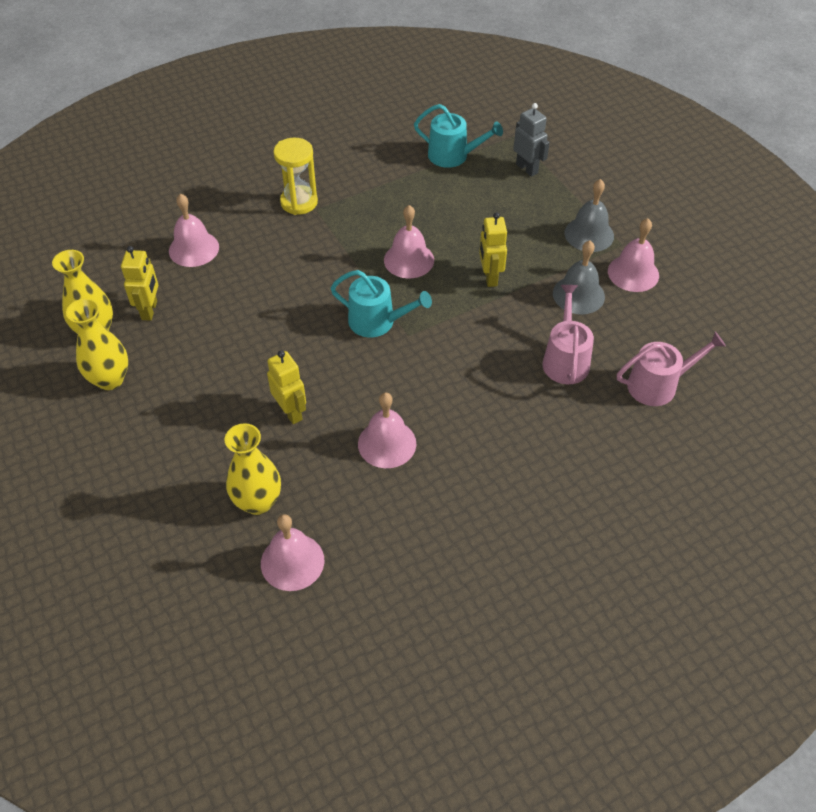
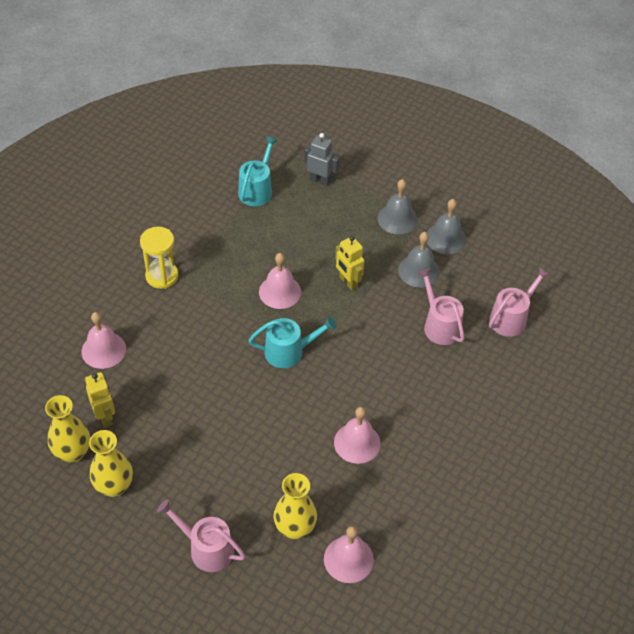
camera: 30 degrees left, 0 degrees up
yellow robot [267,350,306,424] -> none
turquoise watering can [414,104,503,168] -> turquoise watering can turned 60 degrees counterclockwise [238,136,278,206]
pink bell [608,218,659,292] -> grey bell [427,199,466,254]
none -> pink watering can [157,500,246,572]

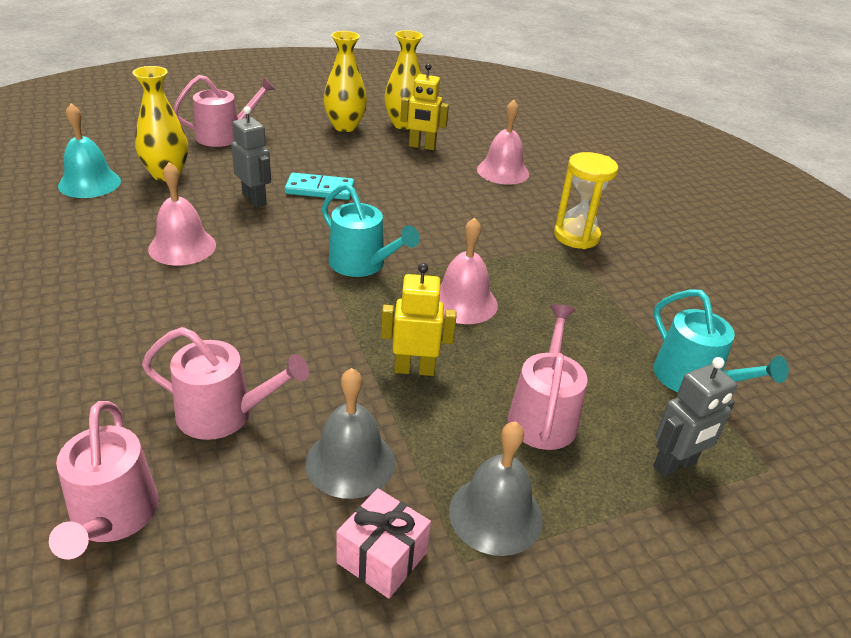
camera: 125 degrees right, 15 degrees down
turquoise watering can [249,316,337,368] -> turquoise watering can turned 75 degrees counterclockwise [322,183,420,277]
pink bell [324,526,374,583] -> turquoise bell [58,103,121,198]
grey bell [427,199,466,254] -> pink gift [336,488,431,598]
none -> grey robot [231,106,271,207]
none -> turquoise domino [285,173,354,200]
none -> pink watering can [508,304,588,450]

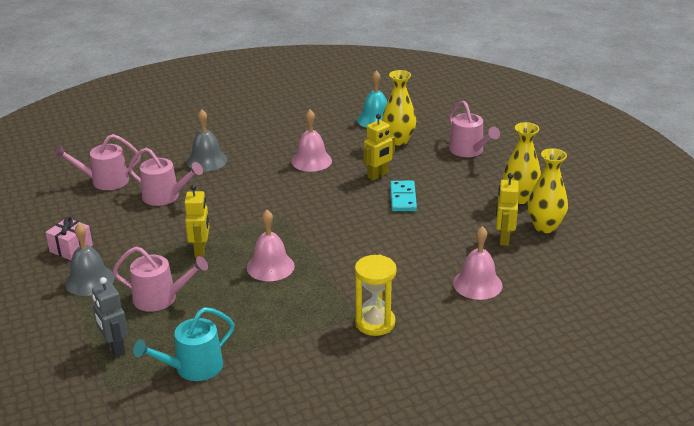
camera: 90 degrees right, 5 degrees down
pink watering can [142,327,309,440] -> pink watering can turned 75 degrees counterclockwise [128,148,203,206]
grey robot [231,106,271,207] -> yellow robot [363,114,395,180]
grey bell [305,368,395,499] -> grey bell moved to [187,109,227,171]
turquoise watering can [322,183,420,277] -> none

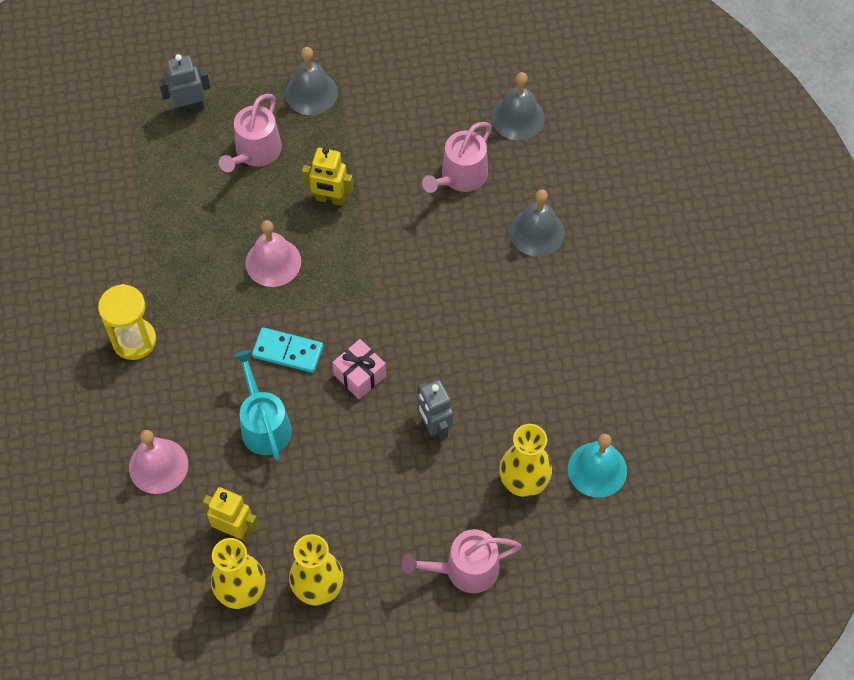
camera: 105 degrees right, 30 degrees up
pink gift [45,217,93,260] -> pink gift moved to [332,339,386,399]
pink watering can [54,134,141,190] -> grey bell [492,72,545,140]
turquoise watering can [133,307,235,381] -> turquoise watering can moved to [233,350,292,460]
pink bell [291,110,332,172] -> none
yellow robot [363,114,395,180] -> grey robot [417,380,453,442]
turquoise domino [390,181,417,211] -> turquoise domino moved to [252,327,323,373]

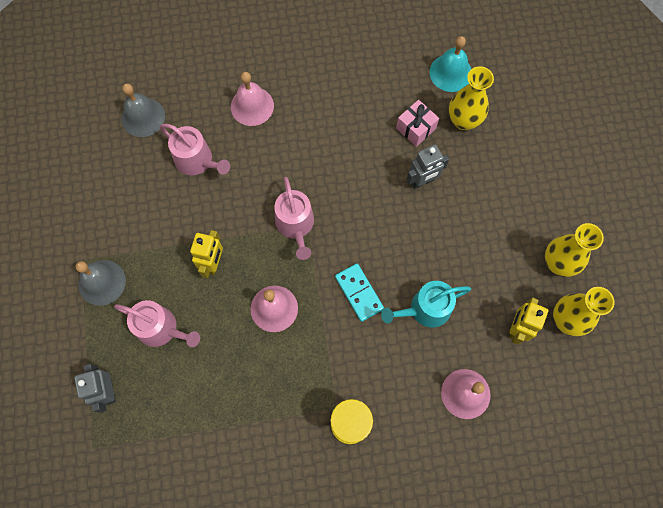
camera: 90 degrees left, 10 degrees up
turquoise domino [252,327,323,373] -> turquoise domino turned 45 degrees counterclockwise [335,264,384,322]
pink gift [332,339,386,399] -> pink gift moved to [396,100,439,147]
pink watering can [402,529,521,593] -> pink watering can moved to [274,177,314,260]
grey bell [510,189,565,257] -> pink bell [231,72,274,126]

